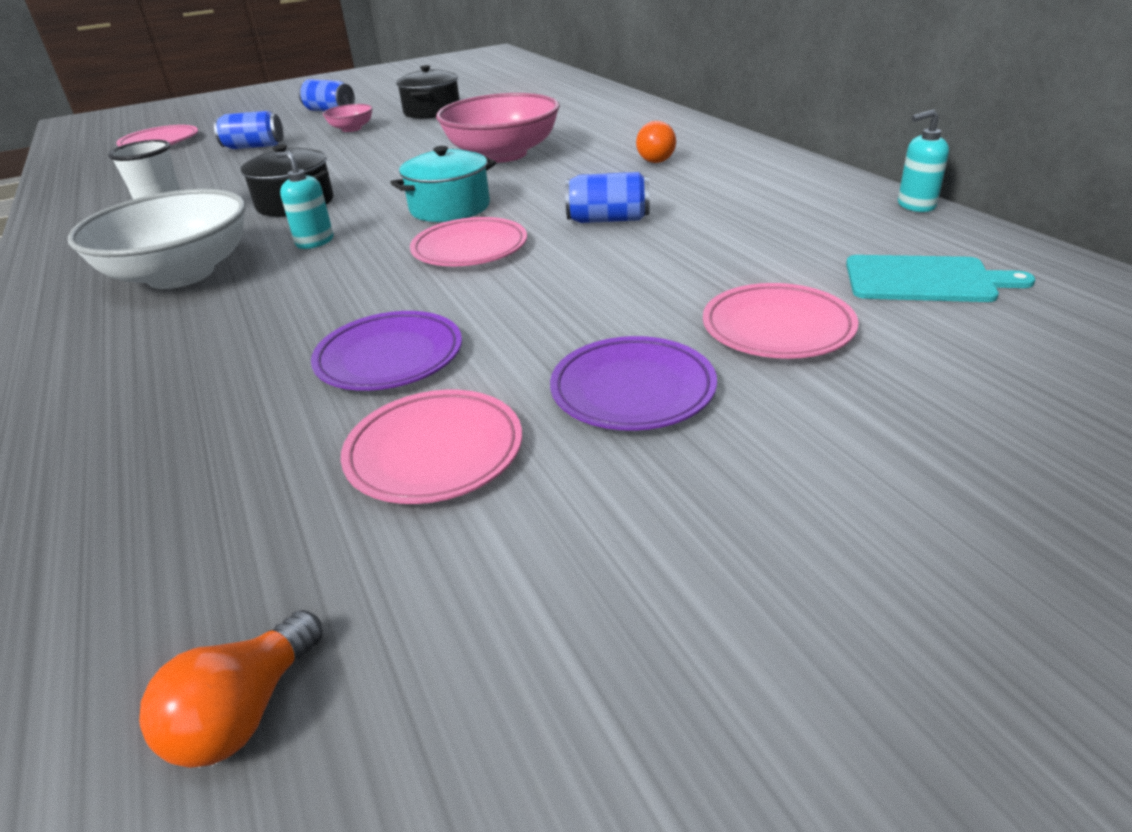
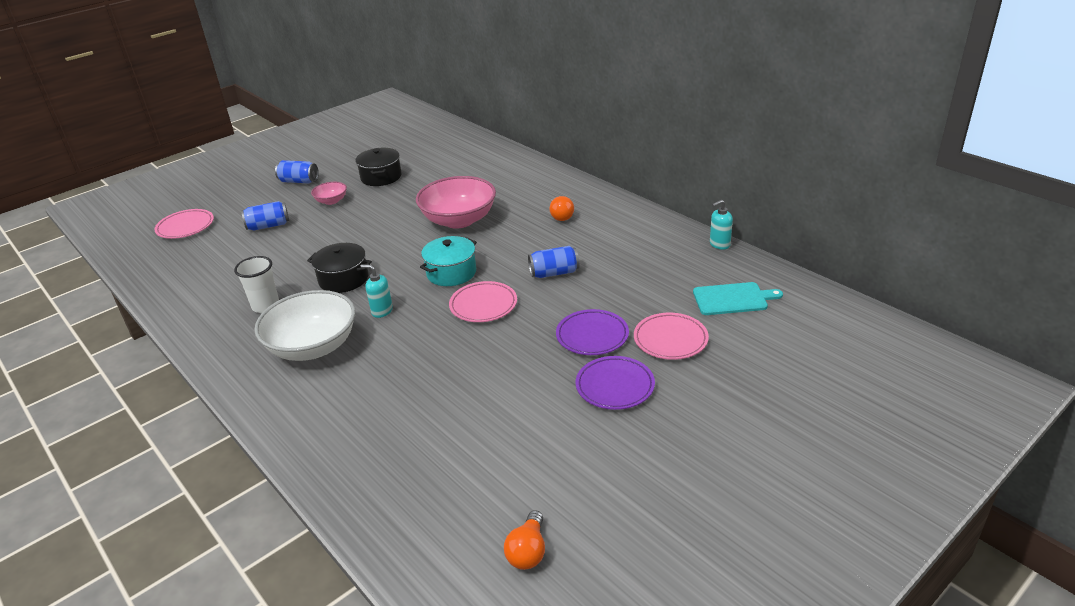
camera: 15 degrees left, 0 degrees up
purple plate [311,311,462,391] -> purple plate moved to [556,309,629,355]
pink plate [341,390,522,504] -> none

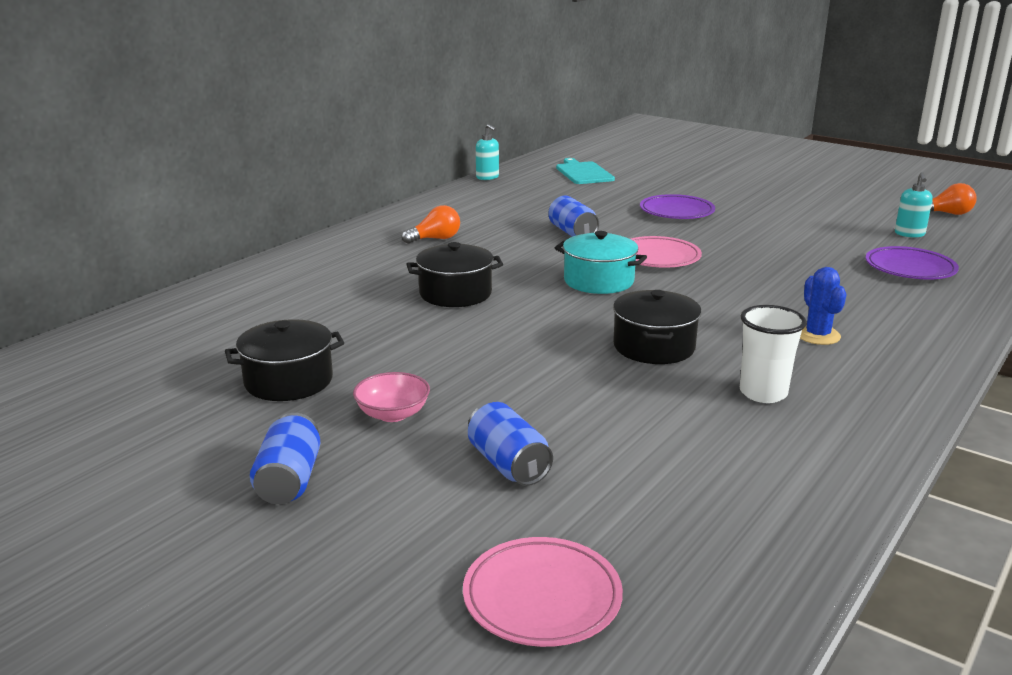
camera: 105 degrees left, 10 degrees down
white bowl [254,290,355,361] -> blue cactus [800,267,846,345]
turquoise soap dispenser [360,264,393,318] -> turquoise soap dispenser moved to [895,172,933,238]
pink bowl [416,176,496,229] -> black pot [407,242,503,307]
purple plate [576,356,655,410] -> purple plate moved to [865,246,959,280]
pink plate [634,313,709,360] -> none

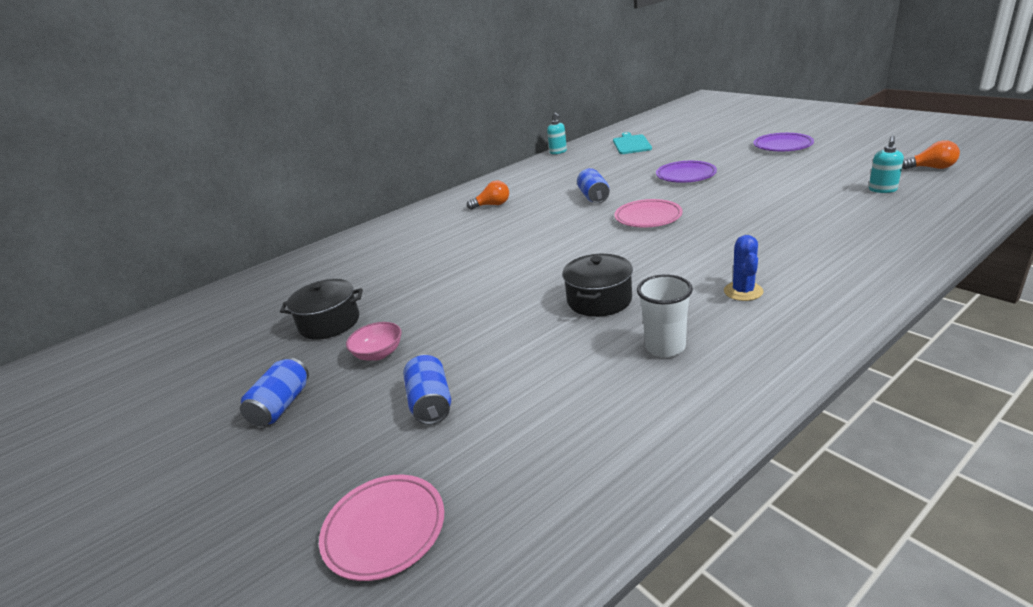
camera: 20 degrees right, 5 degrees up
black pot [407,242,503,307] -> none
turquoise pot [555,231,647,294] -> none
purple plate [865,246,959,280] -> purple plate moved to [753,133,814,151]

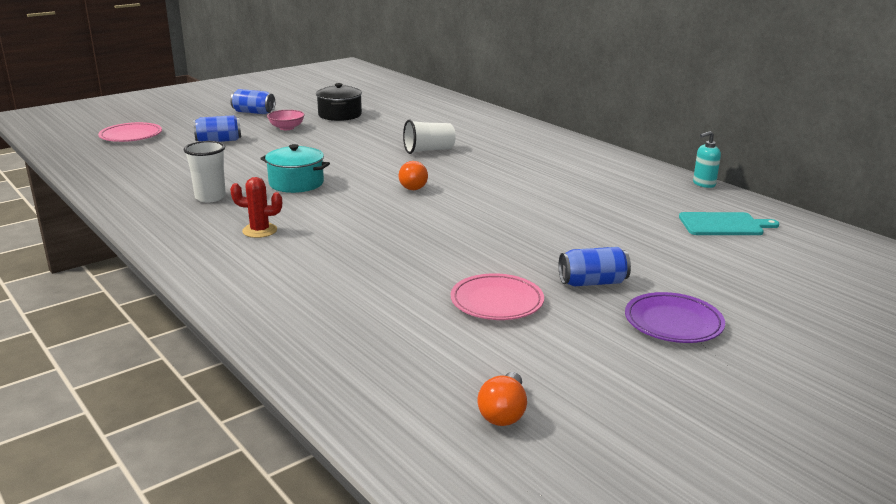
camera: 85 degrees right, 5 degrees down
orange light bulb [467,180,509,210] -> orange light bulb moved to [399,161,428,190]
black pot [562,254,633,317] -> turquoise pot [260,144,330,193]
blue can [577,168,609,203] -> blue can moved to [559,247,631,286]
pink plate [615,199,683,227] -> pink plate moved to [451,273,544,320]
purple plate [656,161,717,183] -> none
blue cactus [724,235,764,301] -> red cactus [230,177,282,238]
turquoise soap dispenser [869,136,904,193] -> none
none -> white cup [403,120,456,154]

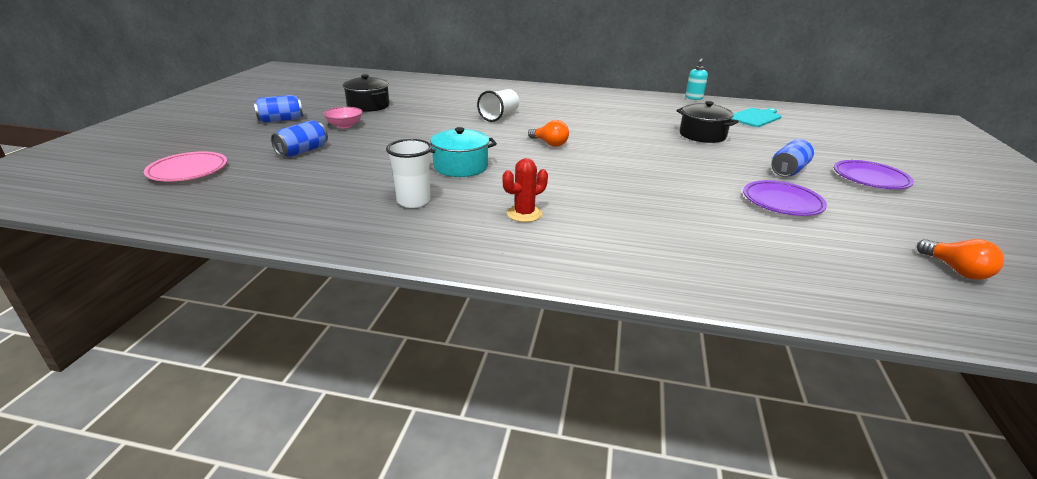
camera: 40 degrees left, 5 degrees up
pink plate [451,273,544,320] -> purple plate [743,180,827,216]
none -> black pot [677,101,739,143]

